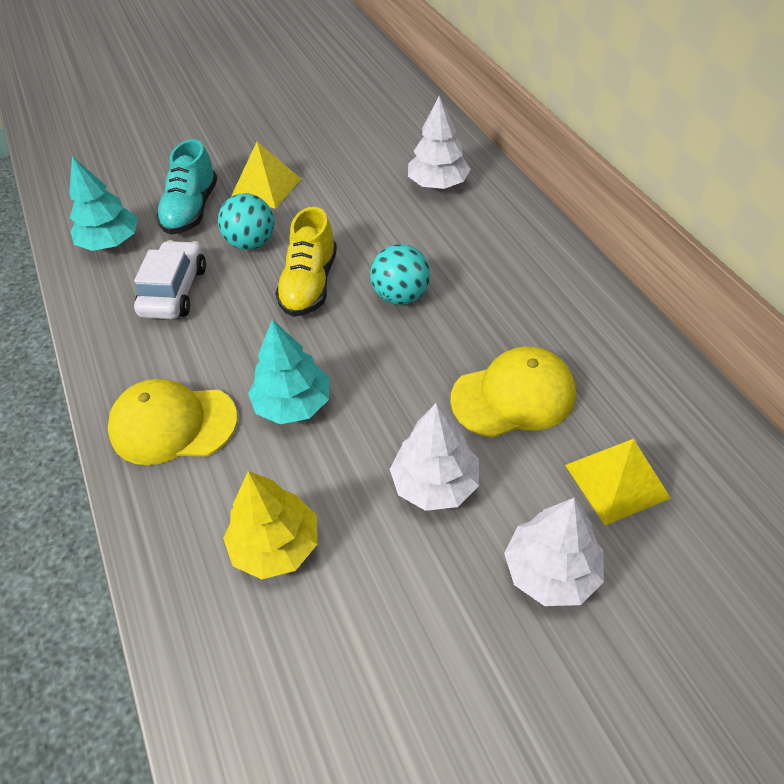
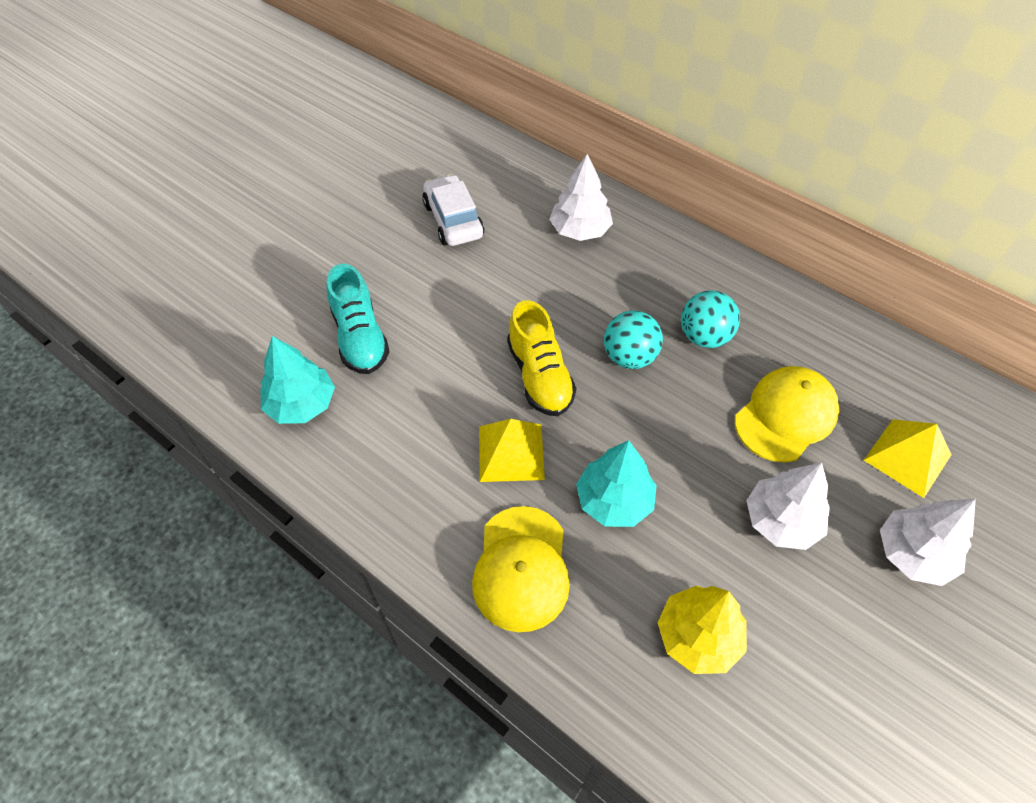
camera: 30 degrees left, 5 degrees up
yellow cap [108,379,238,465] -> yellow cap turned 60 degrees counterclockwise [472,506,570,632]
white car [134,240,206,319] -> white car moved to [423,174,484,246]
turquoise ball [218,193,274,250] -> turquoise ball moved to [681,291,740,348]
yellow pyramid [231,142,301,209] -> yellow pyramid moved to [479,419,545,482]

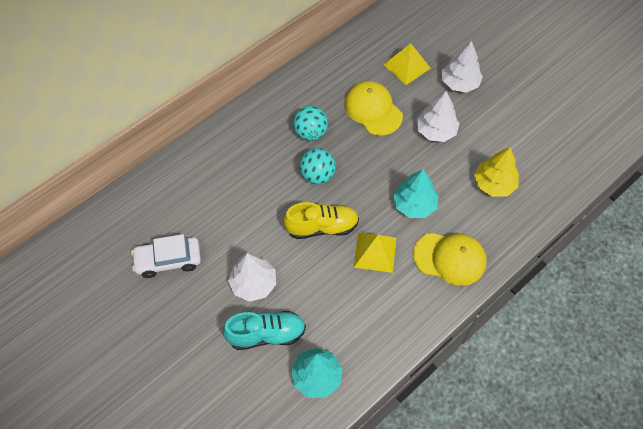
camera: 80 degrees left, 5 degrees up
white tree [549,154,613,241] -> white tree moved to [228,253,276,302]

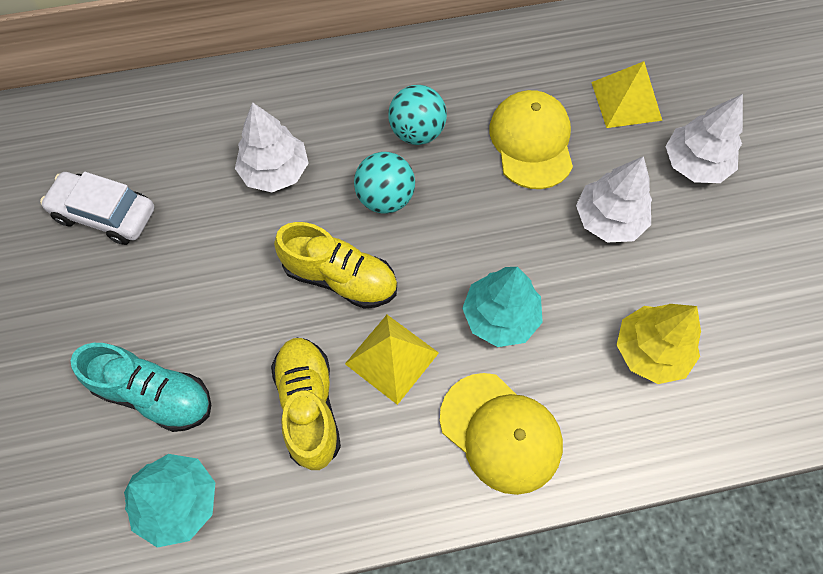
camera: 30 degrees right, 5 degrees up
white tree [228,253,276,302] -> white tree moved to [235,102,309,192]
none -> yellow shoe [271,338,341,470]

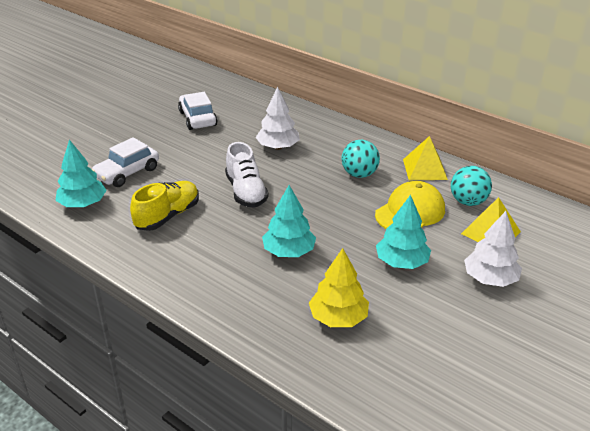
camera: 50 degrees right, 30 degrees down
turquoise shoe [71,343,211,432] -> white car [91,137,159,187]
yellow shoe [274,222,397,309] -> white shoe [225,142,268,208]
yellow pyramid [345,315,439,405] -> yellow pyramid moved to [403,136,448,180]
turquoise ball [354,152,415,214] -> turquoise ball moved to [451,166,492,206]
yellow cap [440,373,563,495] -> none
white tree [576,156,652,243] -> turquoise tree [376,195,431,269]

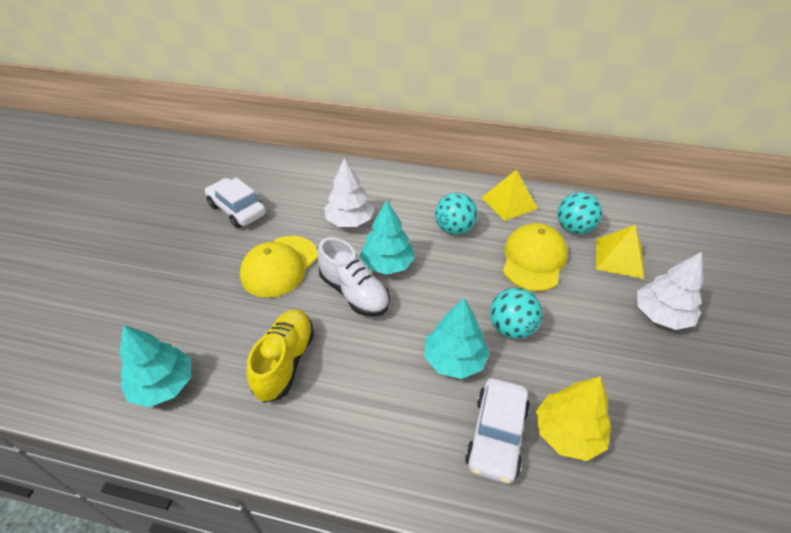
camera: 25 degrees left, 10 degrees up
white car [91,137,159,187] -> white car moved to [465,378,530,484]
turquoise tree [376,195,431,269] -> turquoise tree moved to [359,200,415,274]
none -> yellow cap [240,236,318,298]
none -> turquoise ball [490,288,542,339]

